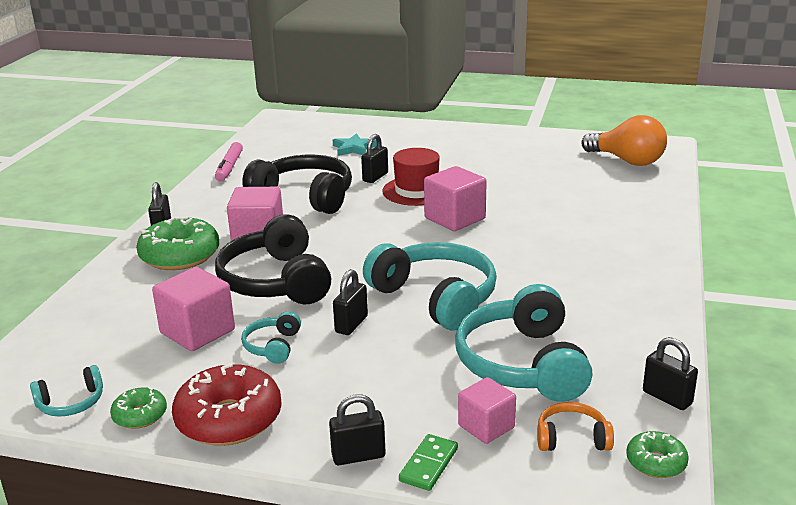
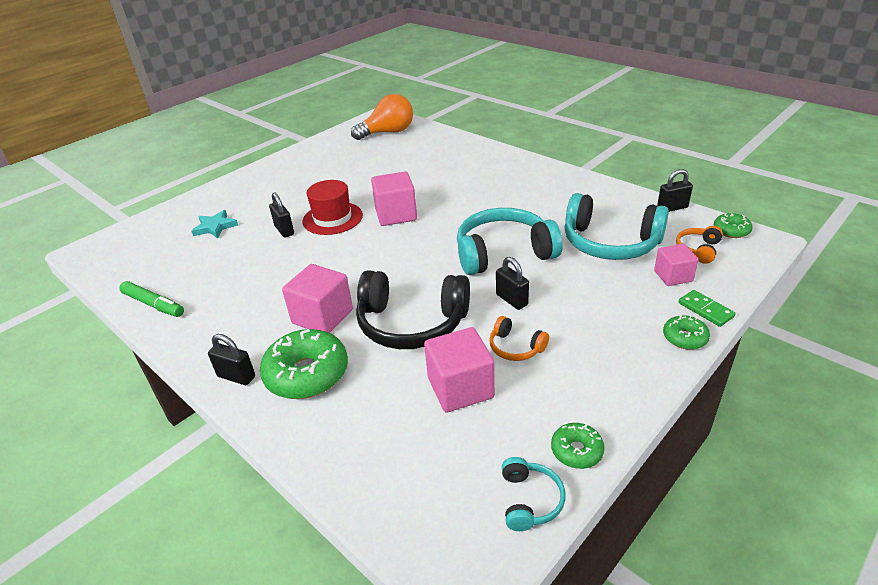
camera: 60 degrees left, 10 degrees up
red donut [172,363,282,446] -> none
pink marker [215,142,243,182] -> green marker [119,281,184,317]
turquoise headphones [241,311,301,364] -> orange headphones [489,316,549,361]
black headphones [242,155,352,214] -> none
black padlock [329,395,385,465] -> green donut [663,315,710,350]

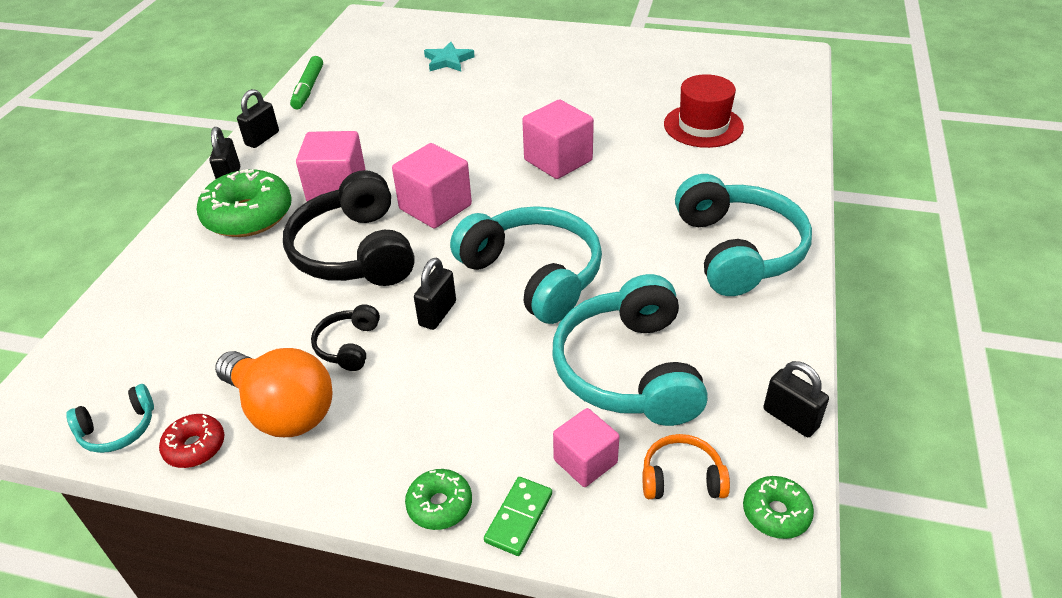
camera: 60 degrees right, 5 degrees up
black padlock [269,192,294,238] -> black padlock moved to [237,89,279,148]
red hat [303,180,363,235] -> red hat moved to [664,74,744,148]
orange light bulb [351,94,413,140] -> orange light bulb moved to [215,348,333,437]
pink cube [424,327,495,412] -> pink cube moved to [392,143,472,228]
orange headphones [489,316,549,361] -> black headphones [311,304,380,371]
green donut [551,423,605,469] -> red donut [159,414,224,468]
none -> turquoise headphones [675,174,812,296]

